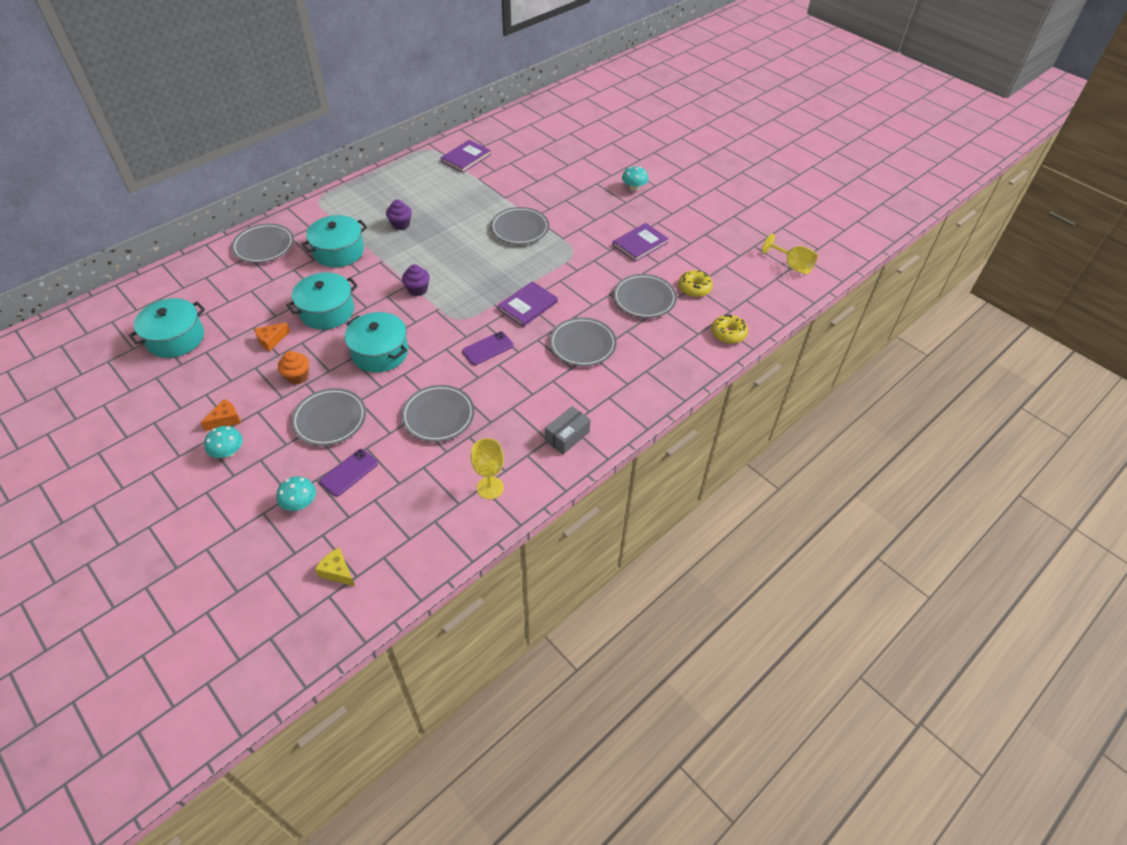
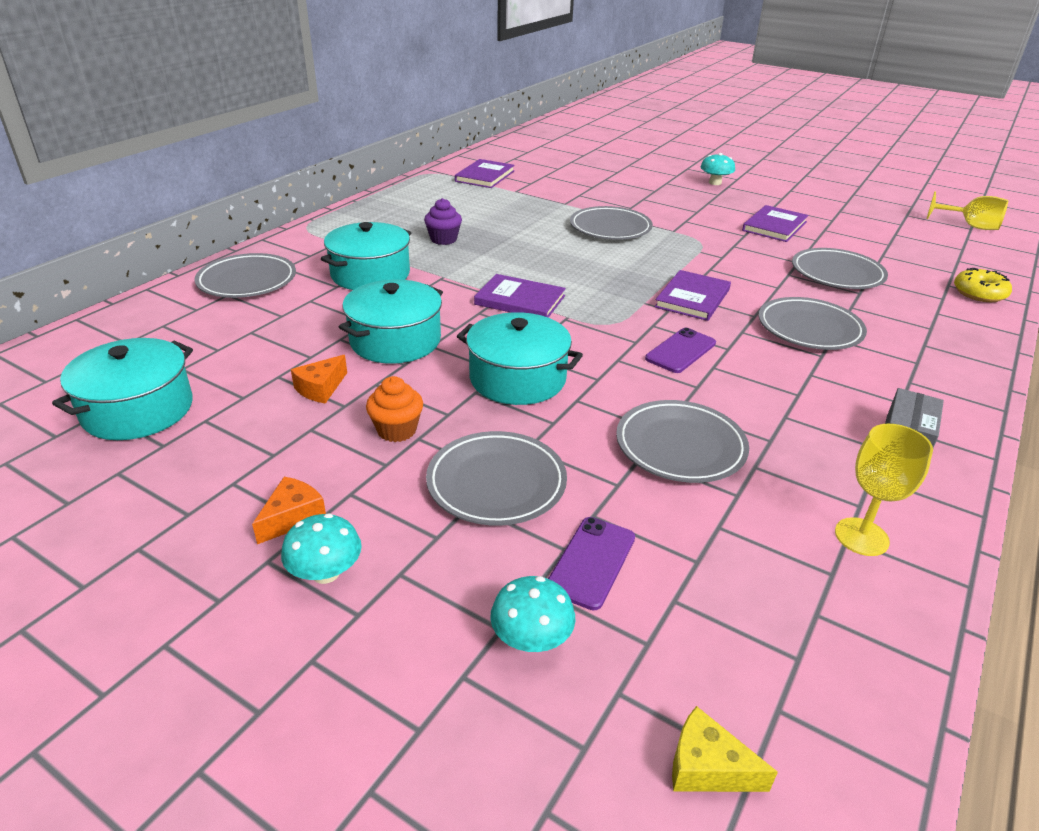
camera: 15 degrees left, 15 degrees down
purple cupcake [402,264,430,296] -> purple book [474,274,566,318]
yellow donut [678,270,713,297] -> none

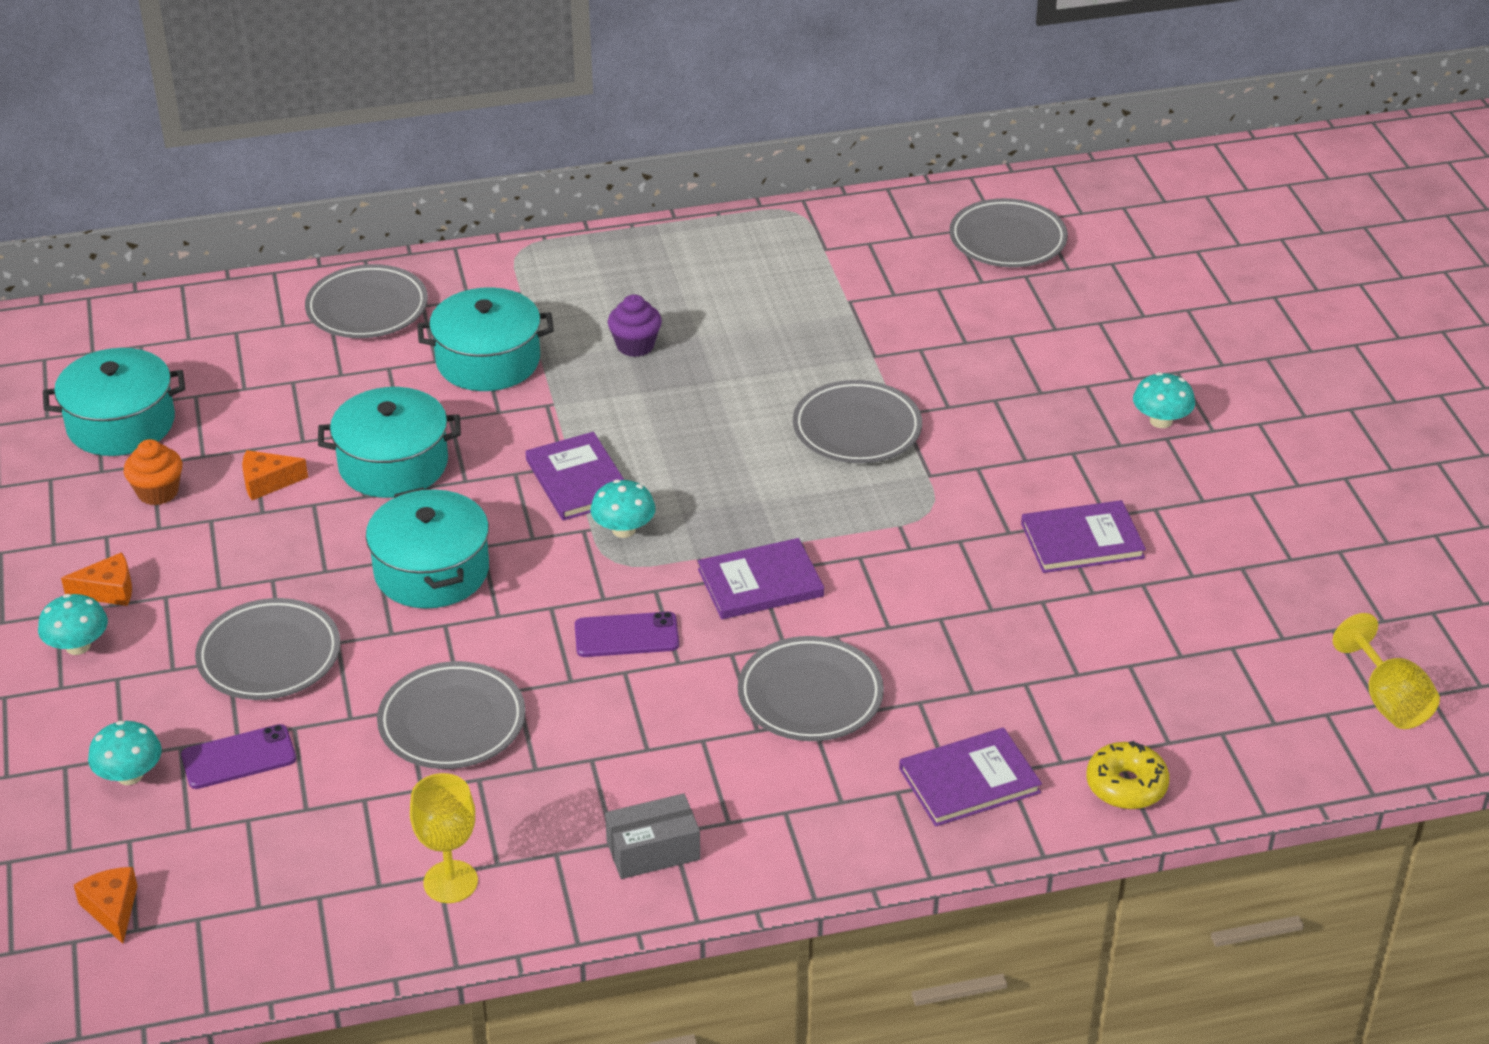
camera: 45 degrees right, 5 degrees up
orange cupcake [366,376,423,442] -> orange cupcake moved to [124,439,182,505]
purple book [455,159,515,188] -> purple book moved to [899,727,1042,827]
yellow cheese [672,706,778,792] -> orange cheese [74,867,137,944]
grey plate [792,248,888,289] -> grey plate moved to [949,198,1068,268]
none -> turquoise mushroom [590,480,656,538]

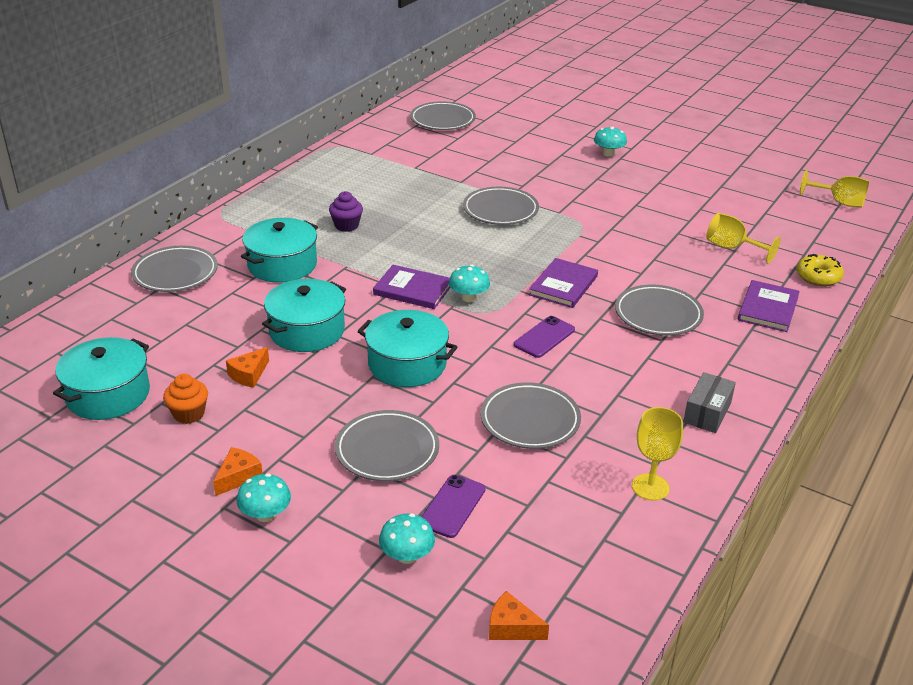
camera: 45 degrees left, 5 degrees down
purple book [1021,500,1146,573] -> none
none -> yellow goblet [706,213,781,263]

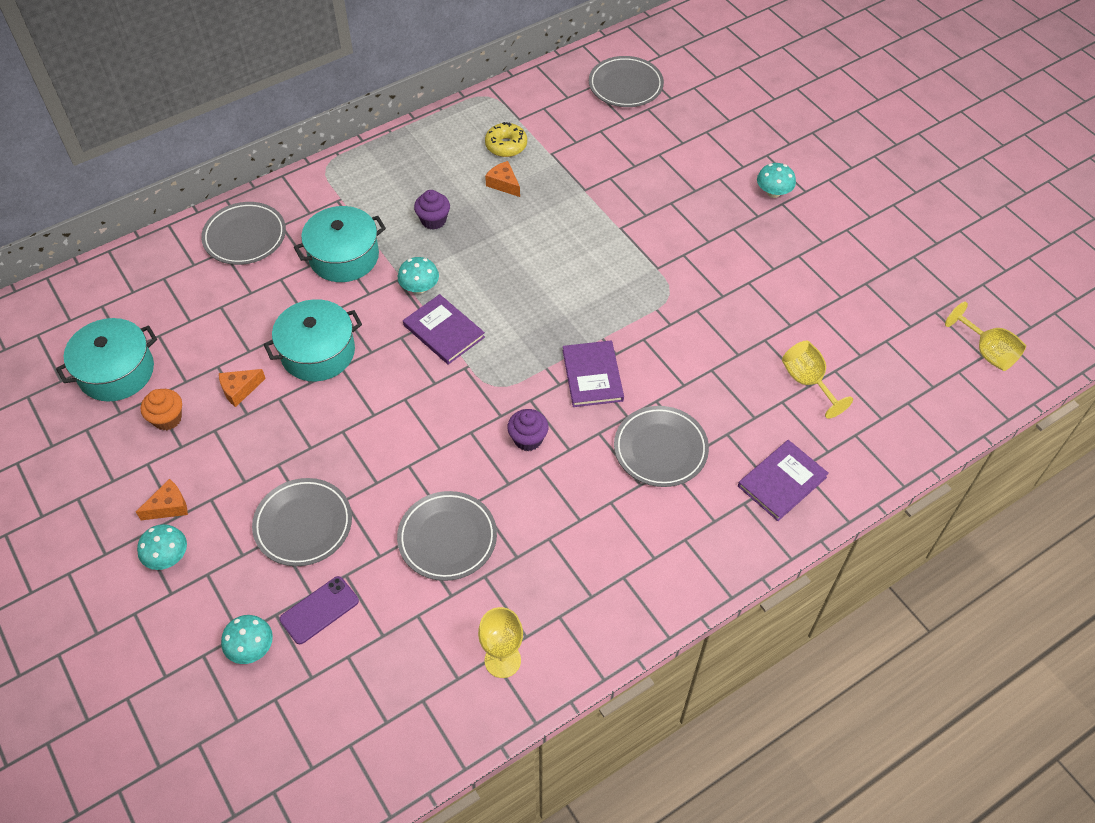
camera: 25 degrees right, 20 degrees up
turquoise pot [357,310,457,387] -> none
turquoise mushroom [449,265,490,302] -> turquoise mushroom moved to [398,257,439,294]
grey plate [463,187,539,225] -> none
orange cheese [489,591,549,640] -> orange cheese moved to [485,161,520,197]
purple phone [514,316,575,358] -> purple cupcake [507,409,549,451]
purple book [529,258,598,308] -> purple book turned 60 degrees counterclockwise [563,340,624,407]
grey box [683,372,736,433] -> none
yellow donut [797,254,844,286] -> yellow donut moved to [485,122,527,157]

